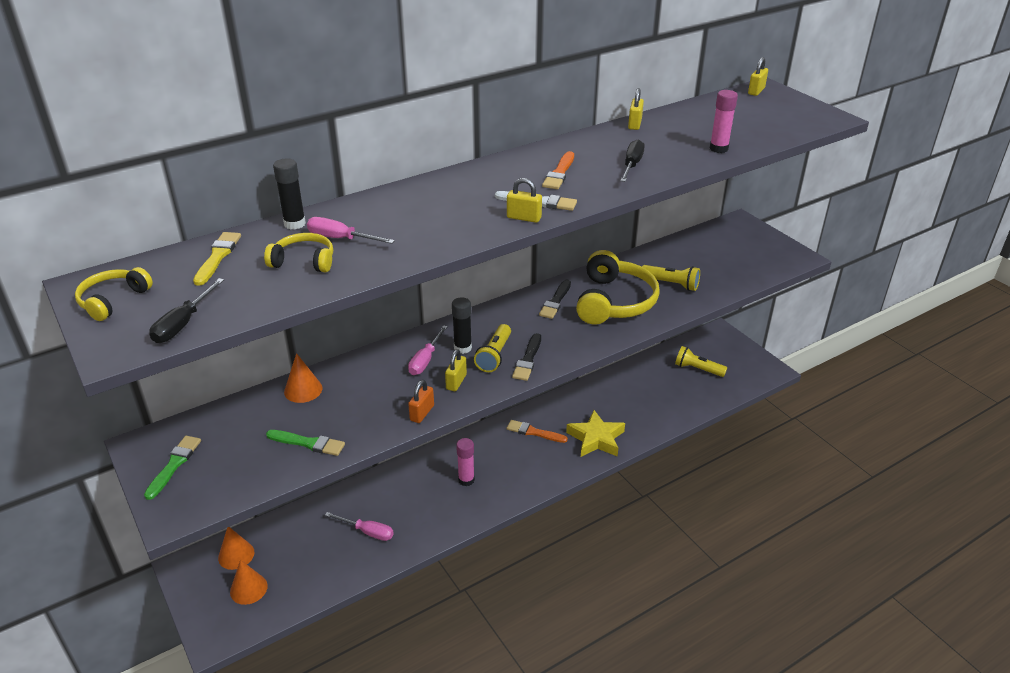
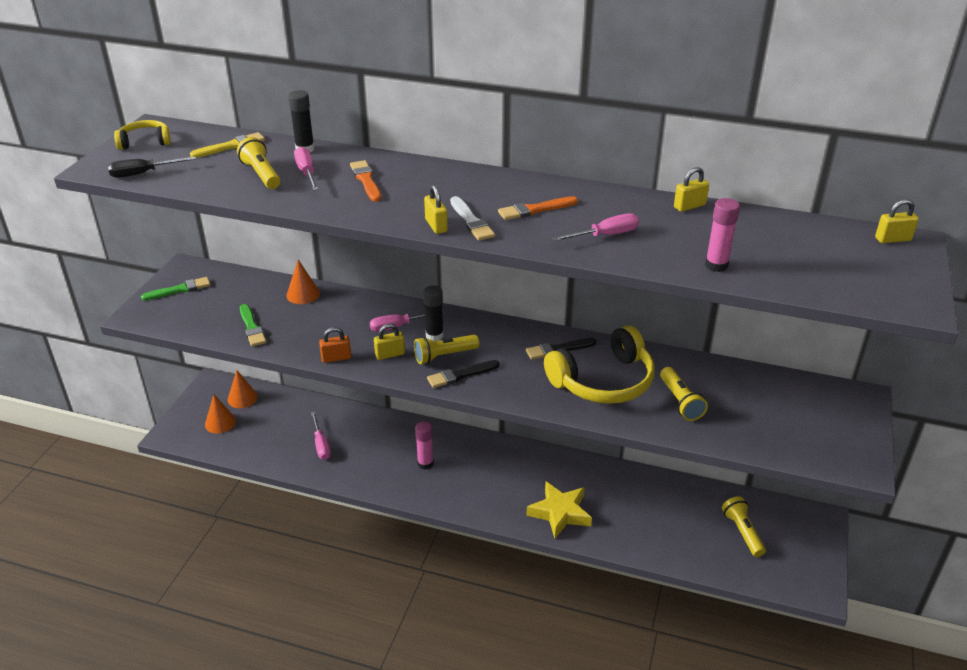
camera: 50 degrees right, 0 degrees up
yellow headphones [264,233,333,272] -> yellow flashlight [237,137,280,189]
orange brush [507,420,568,443] -> orange brush moved to [350,160,381,202]
black screwdriver [620,140,645,182] -> pink screwdriver [552,213,639,241]

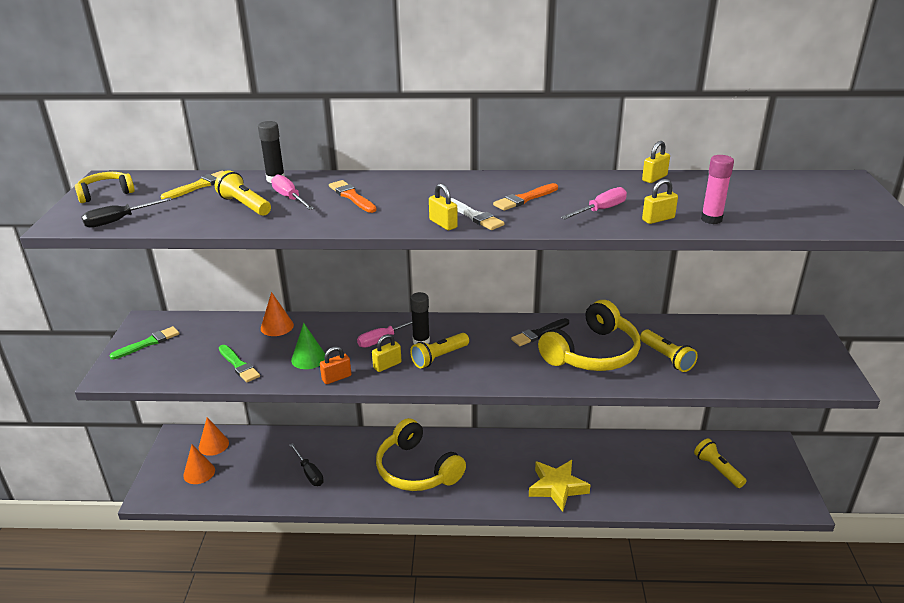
camera: 15 degrees left, 5 degrees down
pink screwdriver [311,412,331,460] -> black screwdriver [290,443,324,486]
pink glue stick [415,421,434,470] -> yellow headphones [376,418,466,491]
black brush [427,360,499,388] -> none
yellow padlock [875,199,919,243] -> yellow padlock moved to [642,179,678,224]
none -> green cone [291,323,325,369]

